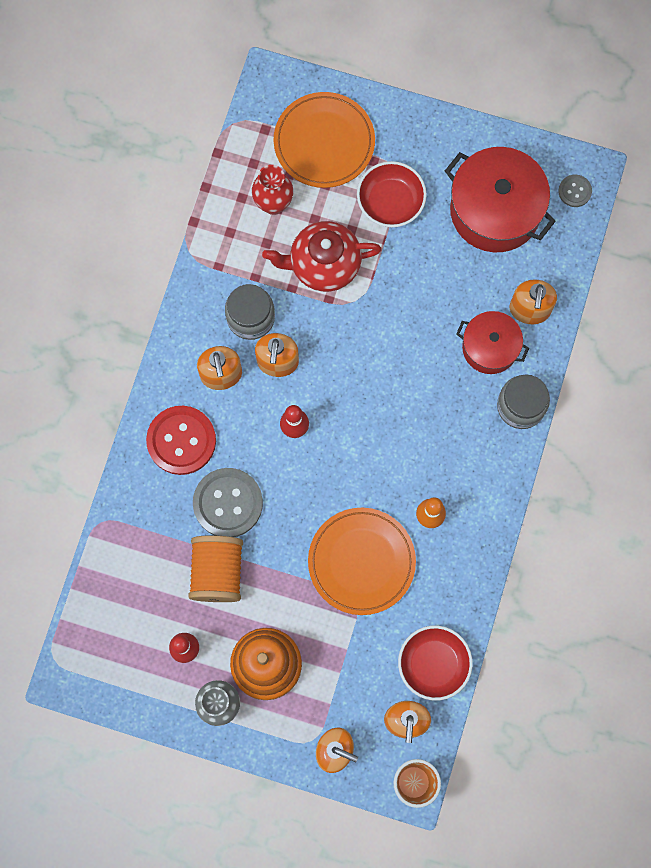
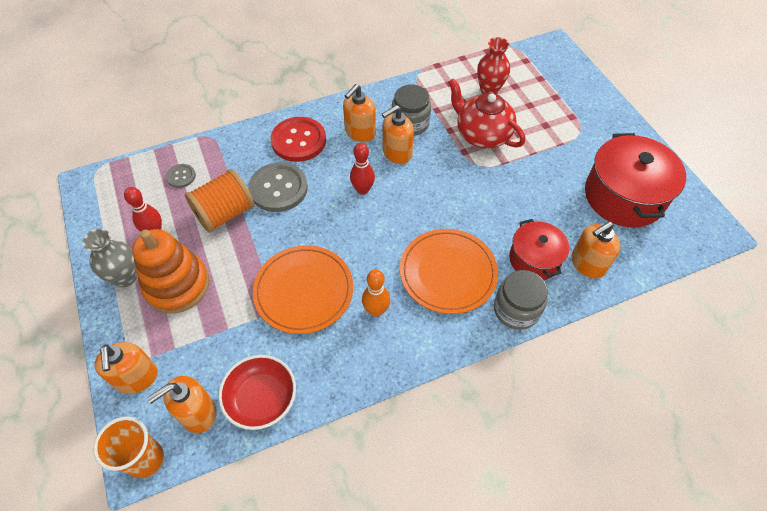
camera: 50 degrees right, 20 degrees down
orange plate [274,92,375,188] -> orange plate moved to [400,229,498,314]
red bowl [357,161,427,227] -> none
grey button [558,175,592,207] -> grey button moved to [166,164,196,188]

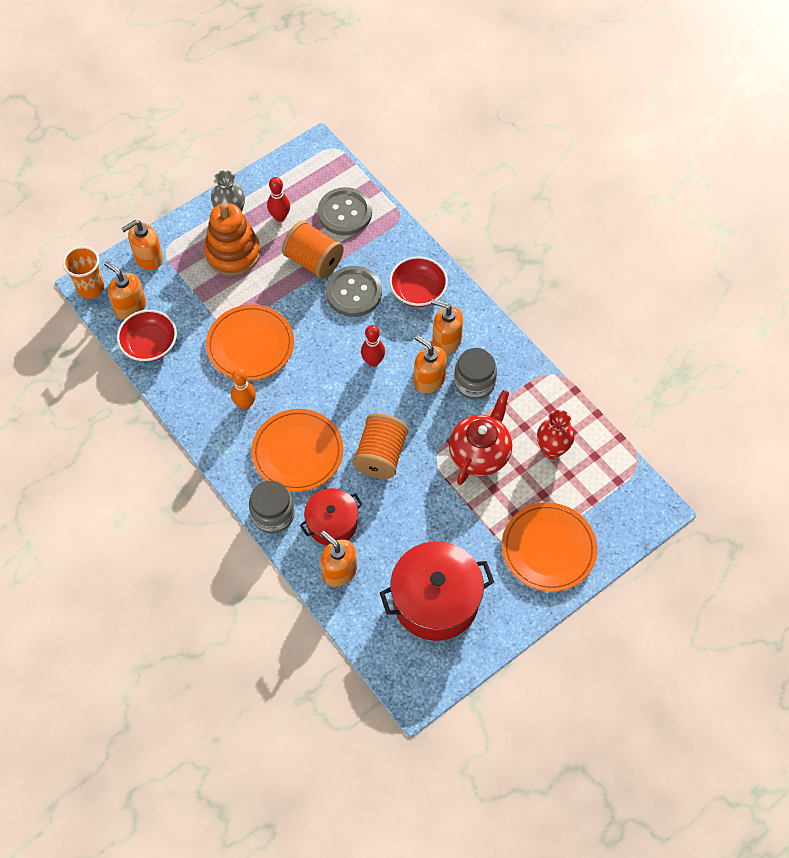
camera: 75 degrees right, 5 degrees up
grey button [166,164,196,188] -> grey button [318,187,372,235], size x2.01
red button [271,117,326,162] -> red bowl [389,256,448,307]
none -> orange spool [353,413,408,479]
none -> orange plate [502,503,597,592]

